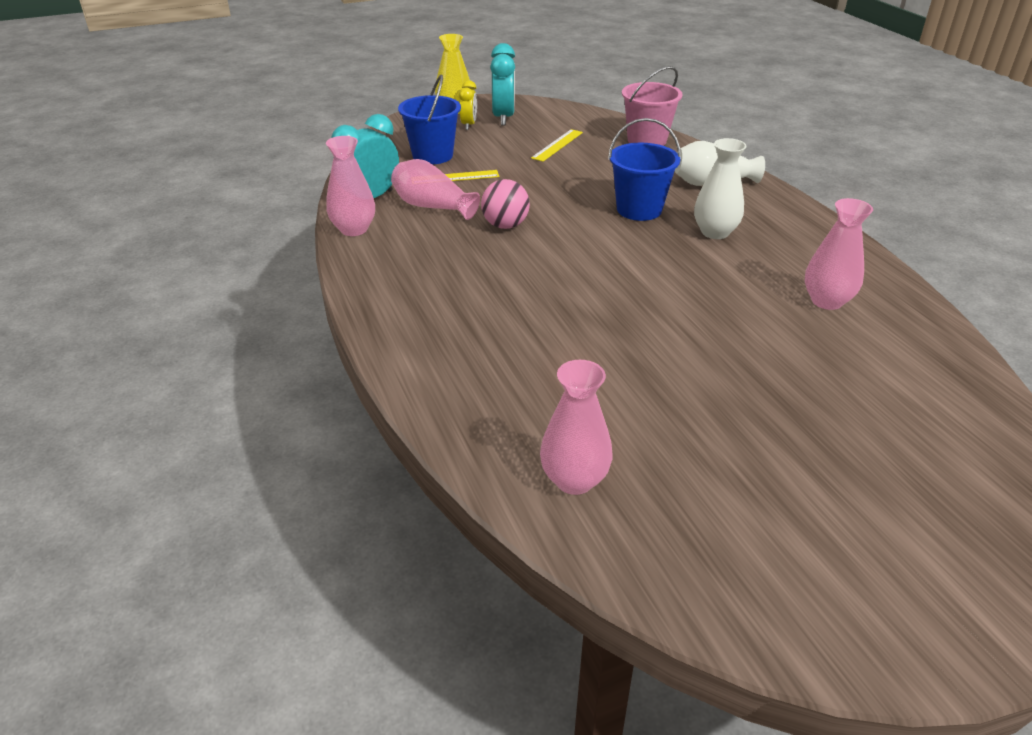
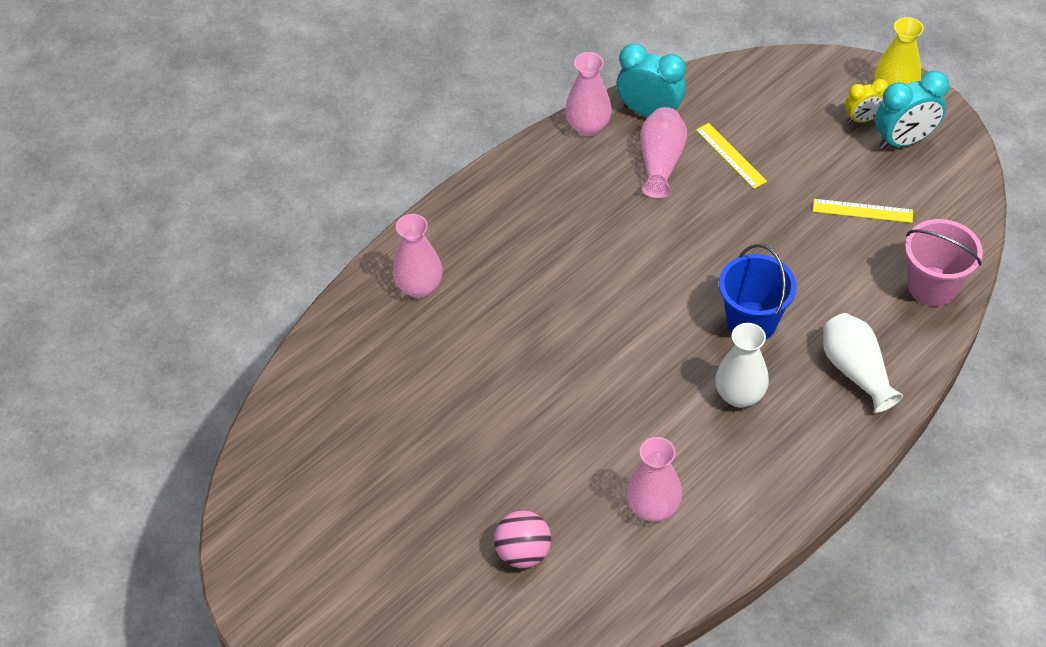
camera: 70 degrees right, 15 degrees up
blue bucket [398,75,461,164] -> none
pink ball [481,179,530,229] -> pink ball moved to [494,510,551,568]
pink vase [540,360,612,495] -> pink vase moved to [393,214,443,298]

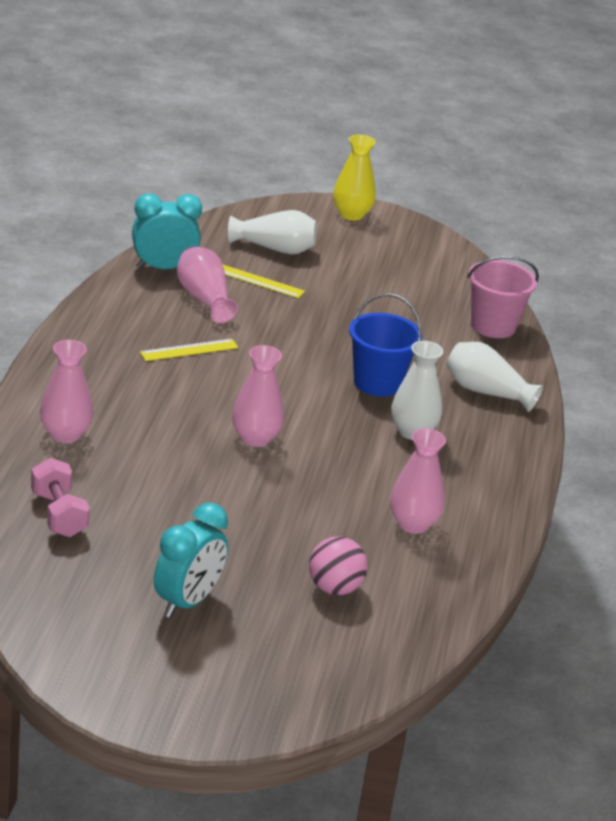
camera: 40 degrees left, 20 degrees down
pink vase [565,52,612,136] -> pink vase moved to [232,345,284,447]
yellow ruler [813,199,913,223] -> yellow ruler moved to [140,339,238,361]
yellow clock [845,79,889,123] -> none
turquoise clock [875,71,949,150] -> turquoise clock moved to [154,502,228,618]
none -> pink dumbbell [31,458,90,537]
none -> white vase [228,210,317,254]

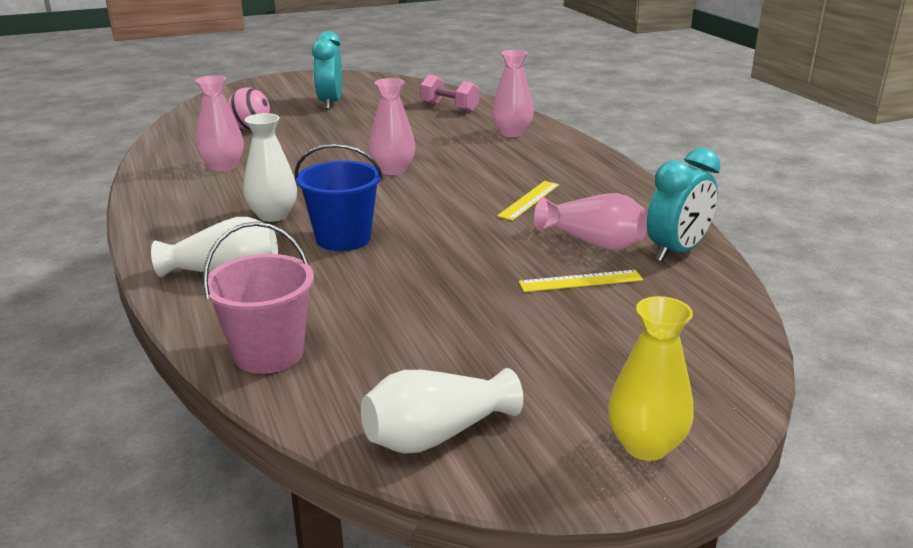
camera: 150 degrees right, 5 degrees down
white vase [228,210,317,254] -> white vase moved to [361,368,523,454]

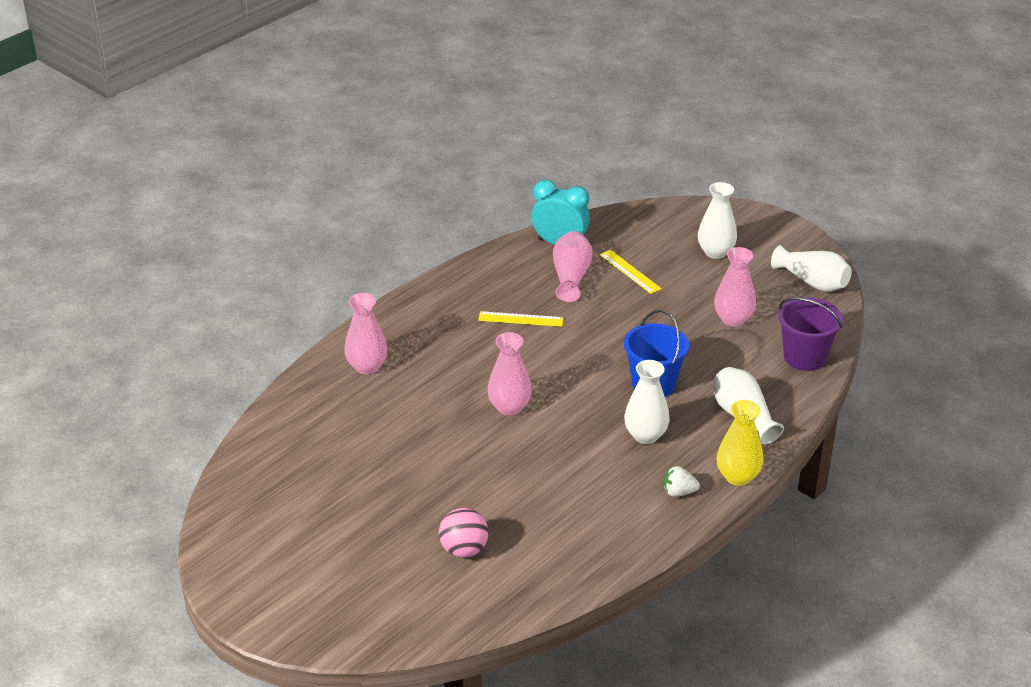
camera: 115 degrees left, 10 degrees up
pink vase [195,75,244,172] -> pink vase moved to [714,247,756,327]
pink bucket [203,222,314,374] -> purple bucket [778,297,843,371]
turquoise clock [312,31,342,110] -> none
pink dumbbell [420,74,479,112] -> none
yellow vase [608,296,694,461] -> yellow vase moved to [717,400,763,486]
none -> white strawberry [664,466,700,497]
none -> white vase [698,182,737,259]

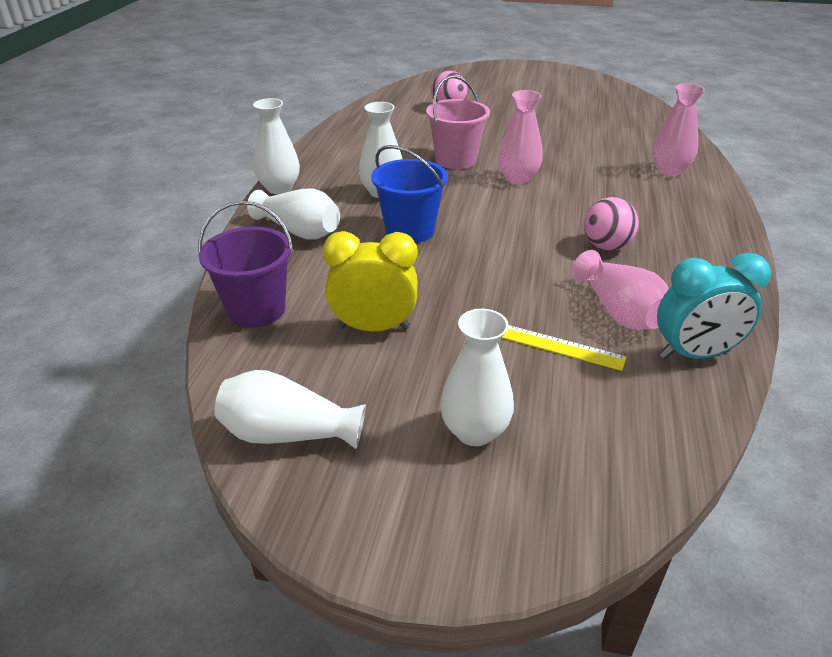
camera: 150 degrees right, 0 degrees up
yellow ruler [478,311,564,327] -> pink ball [584,197,639,250]
white strawberry [664,466,700,497] -> none
pink vase [714,247,756,327] -> yellow clock [323,231,418,331]
yellow vase [717,400,763,486] -> white vase [253,98,300,194]
none -> pink bucket [426,75,490,169]

